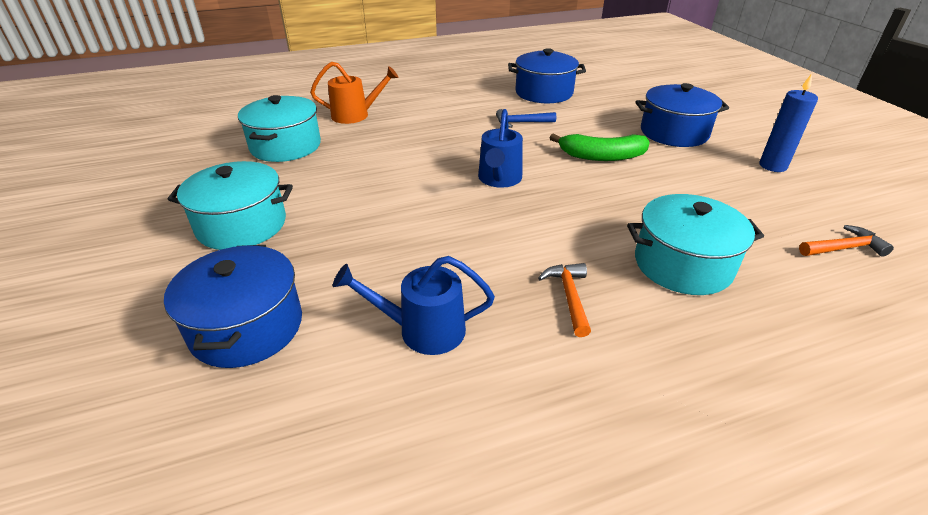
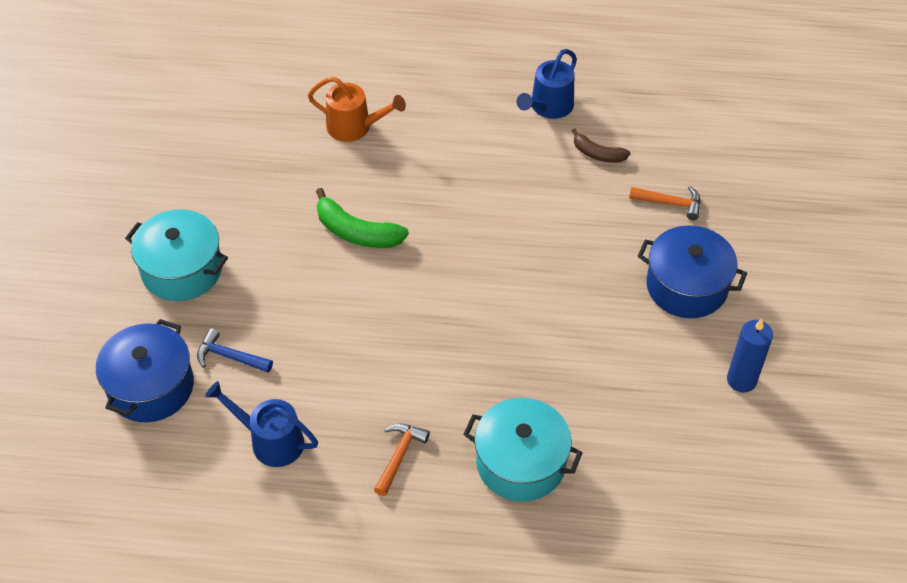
camera: 25 degrees right, 15 degrees up
turquoise pot [238,95,321,162] -> none
blue watering can [478,109,523,188] -> blue watering can moved to [517,49,577,119]
blue hammer [496,109,556,128] -> blue hammer moved to [197,328,273,373]
blue pot [508,48,586,103] -> brown banana [571,128,630,163]
green banana [550,134,650,161] -> green banana moved to [316,188,409,248]
orange hammer [799,225,894,257] -> orange hammer moved to [629,186,701,220]

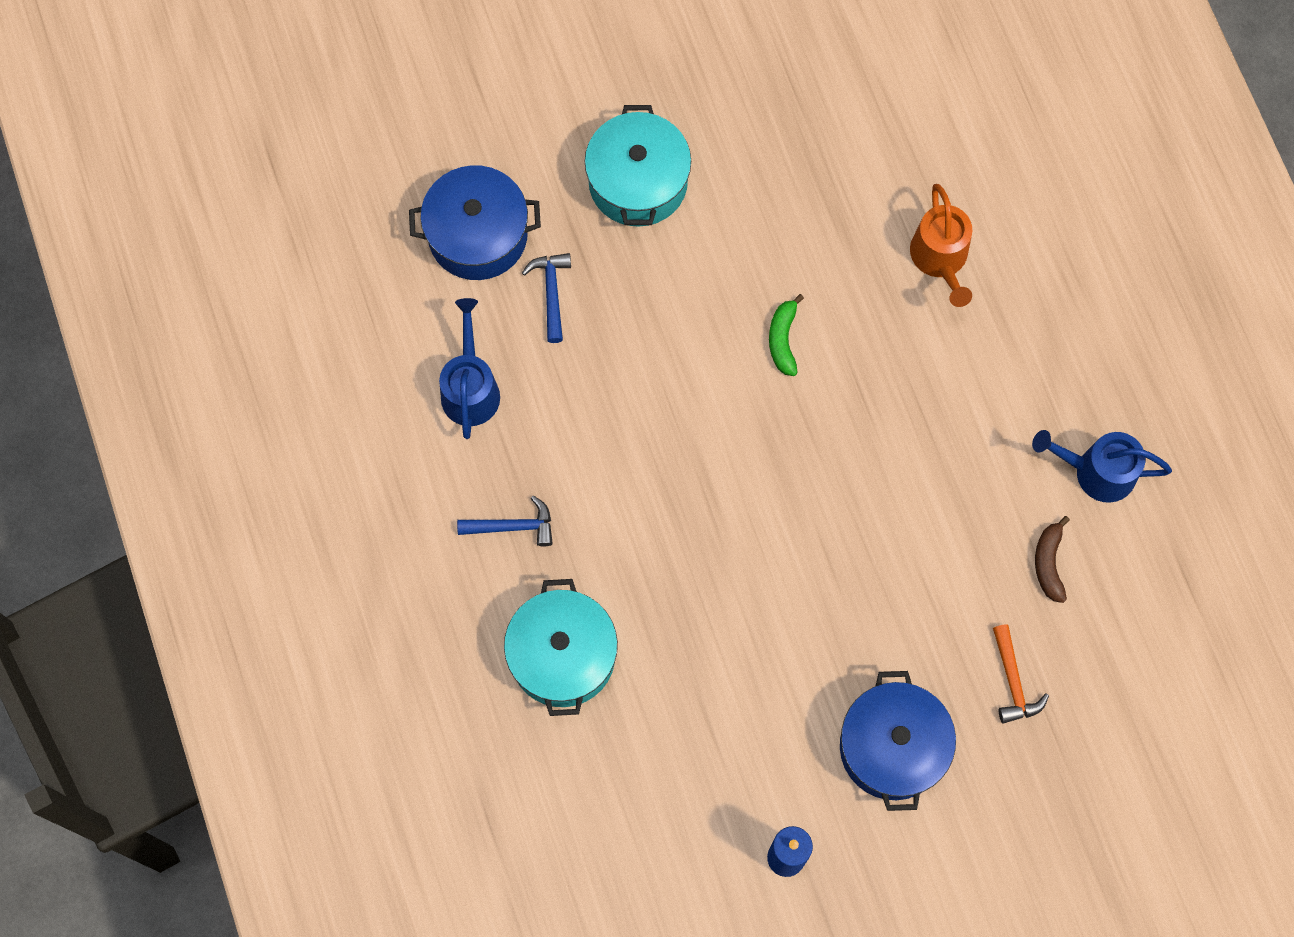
camera: 65 degrees right, 20 degrees up
green banana [316,188,409,248] -> green banana [769,294,804,376], size x0.62
orange hammer [374,423,430,496] -> blue hammer [457,496,553,546]

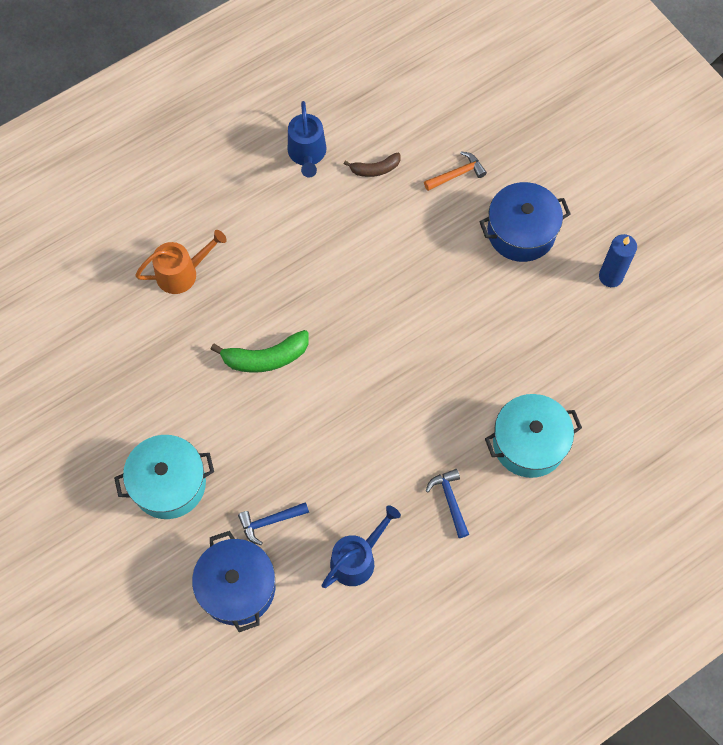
camera: 105 degrees left, 5 degrees down
blue watering can [439,298,500,439] -> blue watering can turned 150 degrees clockwise [322,505,401,588]
green banana [769,294,804,376] -> green banana [211,330,309,373], size x1.61

